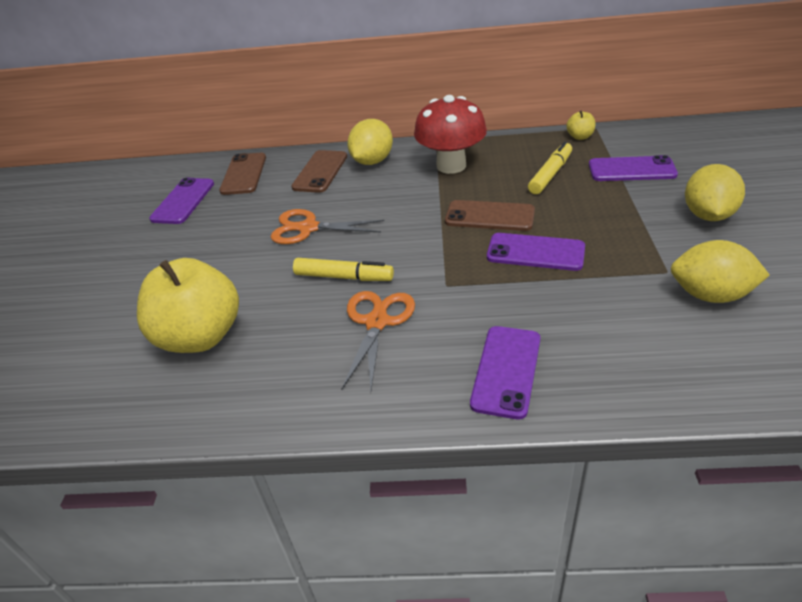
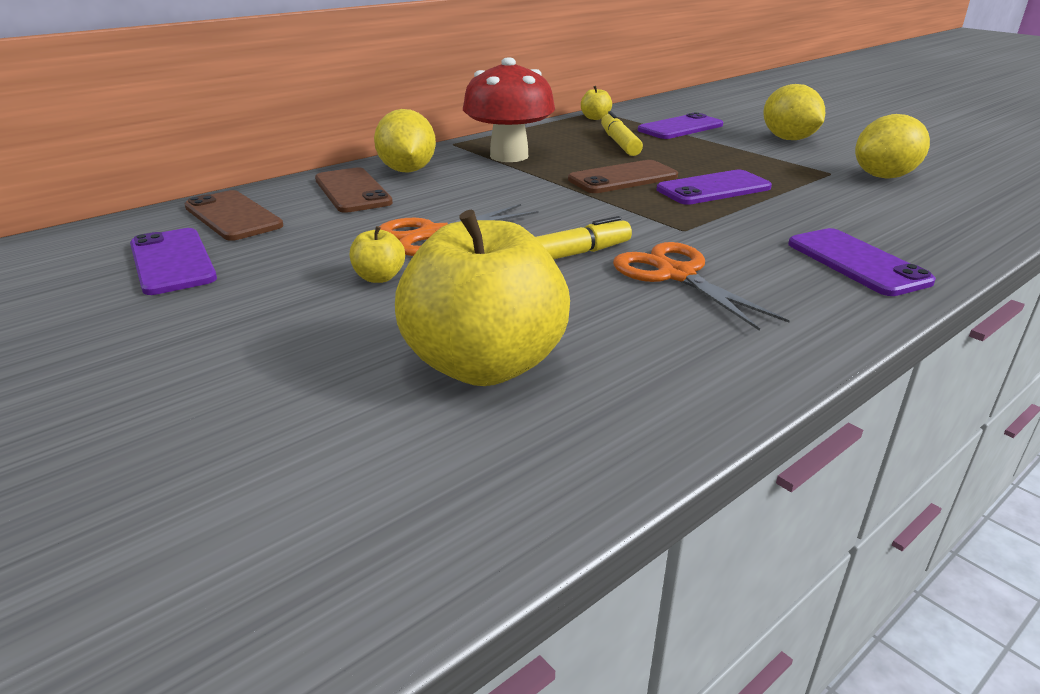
camera: 45 degrees left, 10 degrees down
none -> yellow apple [350,226,405,283]

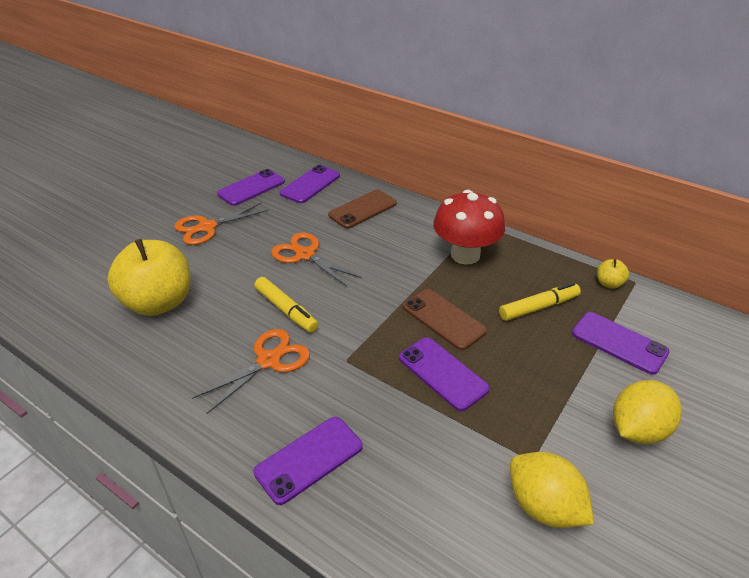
camera: 75 degrees right, 10 degrees up
brown phone [185,190,283,241] -> purple phone [280,165,340,203]
yellow apple [350,226,405,283] -> none
yellow lemon [374,109,436,173] -> none
none -> orange scissors [174,203,269,245]

